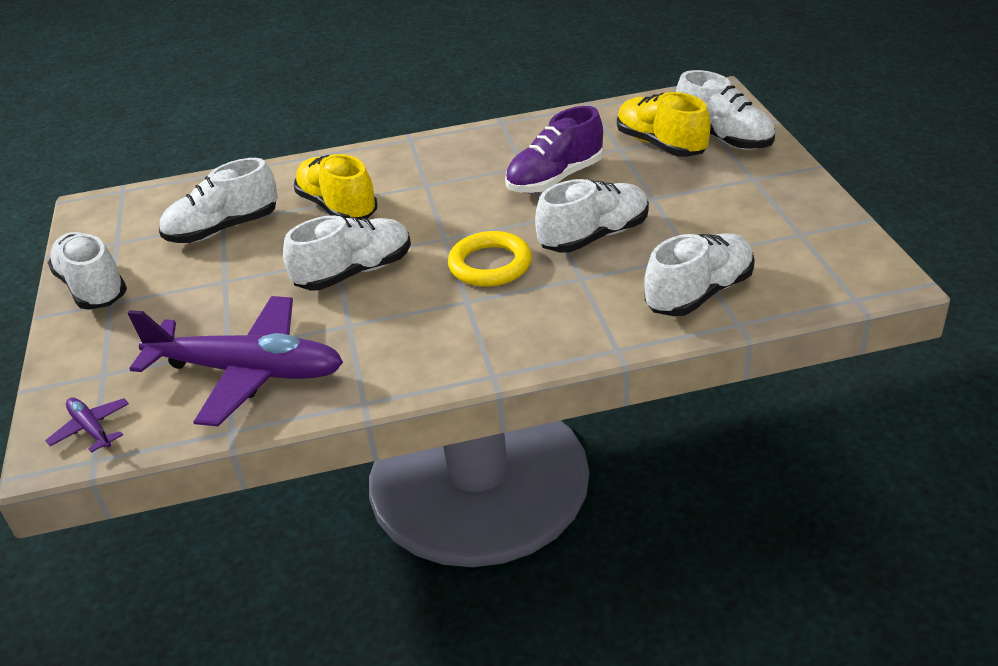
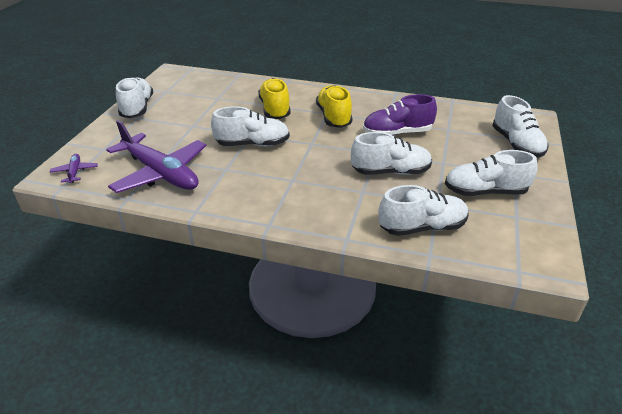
camera: 25 degrees right, 0 degrees up
white shoe [159,158,278,243] -> white shoe moved to [445,150,537,196]
yellow ring [448,231,532,287] -> none
yellow shoe [617,92,711,157] -> yellow shoe moved to [316,85,352,128]

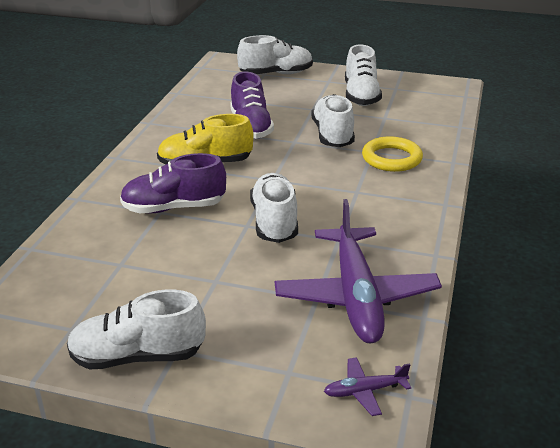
camera: 90 degrees left, 5 degrees down
purple plane [106,120,207,193] -> purple plane turned 135 degrees clockwise [275,199,442,343]
yellow shoe [258,78,291,119] -> purple shoe [120,153,226,213]
white shoe [379,185,468,236] -> none
none -> yellow ring [362,136,423,172]

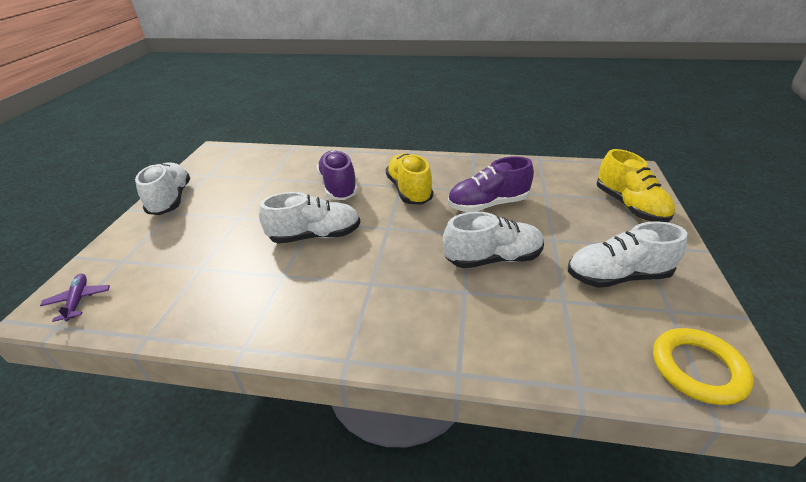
camera: 85 degrees right, 5 degrees up
white shoe [237,35,313,74] -> yellow shoe [597,149,675,222]
purple plane [275,199,442,343] -> none
yellow ring [362,136,423,172] -> yellow ring moved to [653,328,754,405]

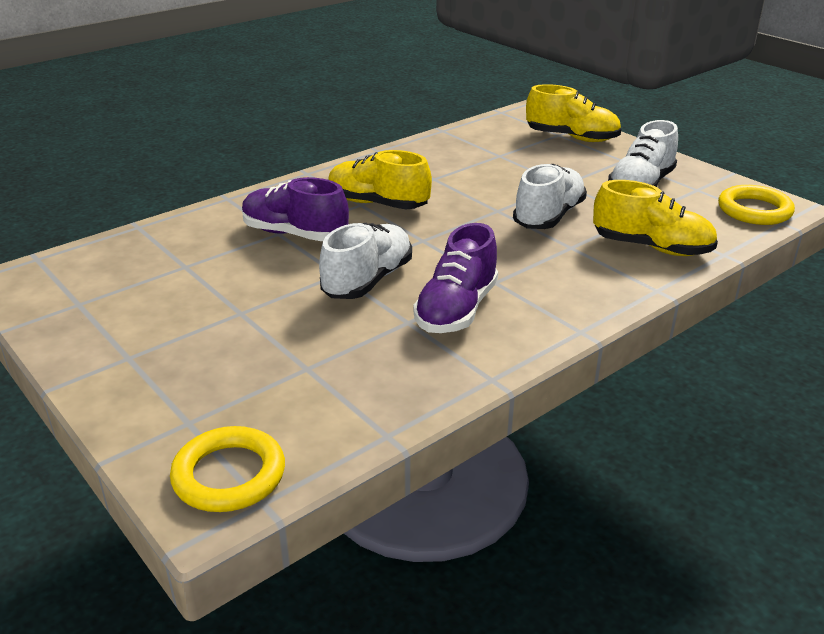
camera: 50 degrees left, 5 degrees down
purple plane [40,274,110,322] -> yellow ring [170,426,285,512]
white shoe [135,162,190,215] -> none
purple shoe [448,156,534,212] -> purple shoe moved to [413,223,498,333]
none -> yellow shoe [593,180,718,256]

